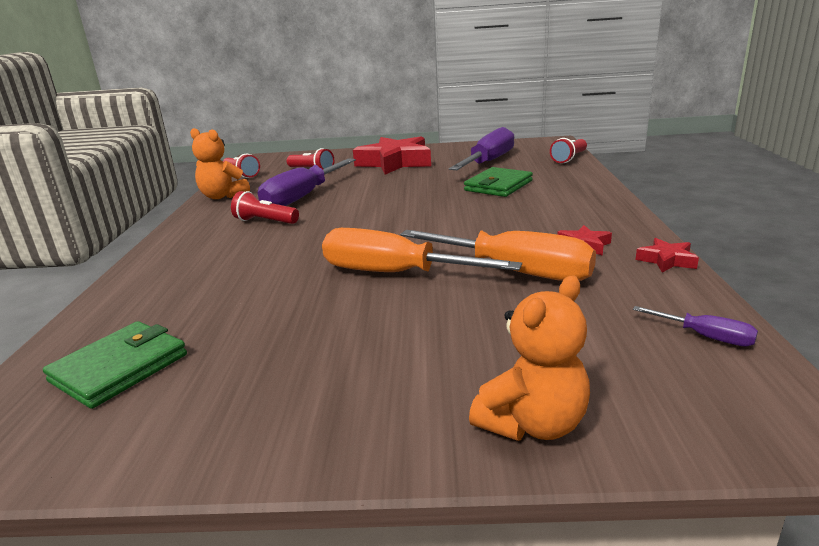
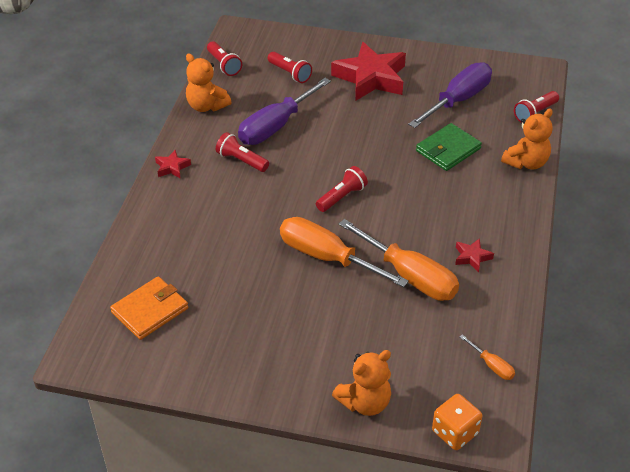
camera: 10 degrees right, 20 degrees up
green wallet [43,321,187,409] -> orange wallet [110,276,188,340]
purple screwdriver [633,306,758,347] -> orange screwdriver [459,334,515,380]
red star [636,238,699,273] -> red star moved to [155,150,191,178]
none -> red flashlight [316,166,368,212]
none -> orange dice [432,394,482,450]
none -> orange teddy bear [501,109,553,169]

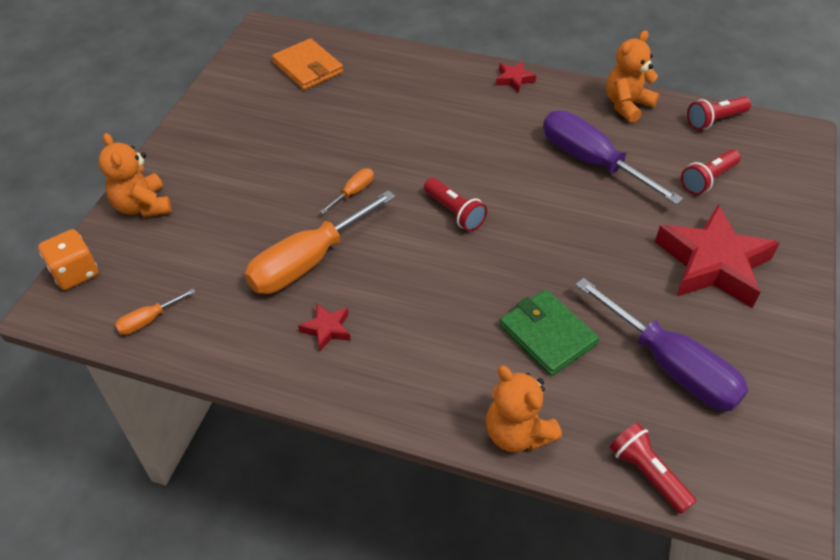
camera: 95 degrees right, 5 degrees up
red flashlight [216,132,269,172] -> none
orange screwdriver [280,217,409,287] -> orange screwdriver [320,168,374,214], size x0.44

